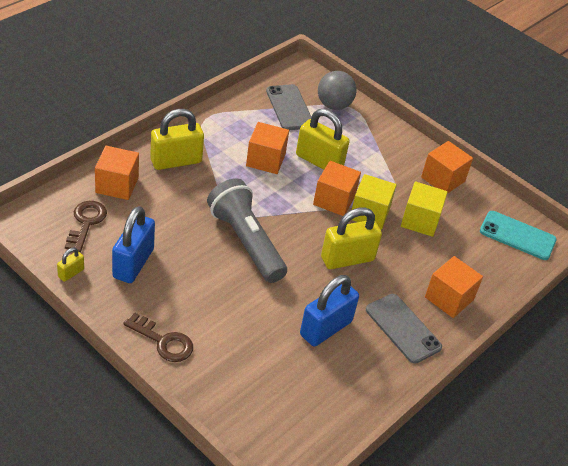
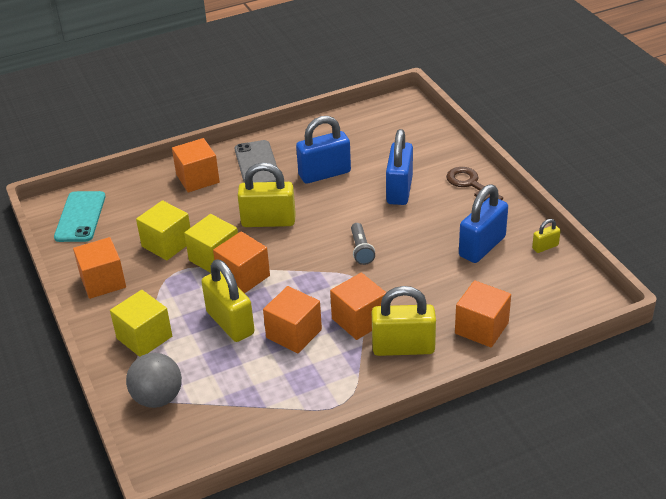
camera: 150 degrees left, 5 degrees down
brown key [65,201,107,252] -> none
grey flashlight [207,178,287,283] -> grey flashlight [351,223,375,265], size x0.45
grey phone [266,84,311,130] -> none
turquoise phone [480,211,557,260] -> turquoise phone turned 45 degrees clockwise [54,191,106,242]
none -> yellow cube [110,290,172,357]
none -> orange cube [330,273,387,340]
none -> blue padlock [386,129,413,205]

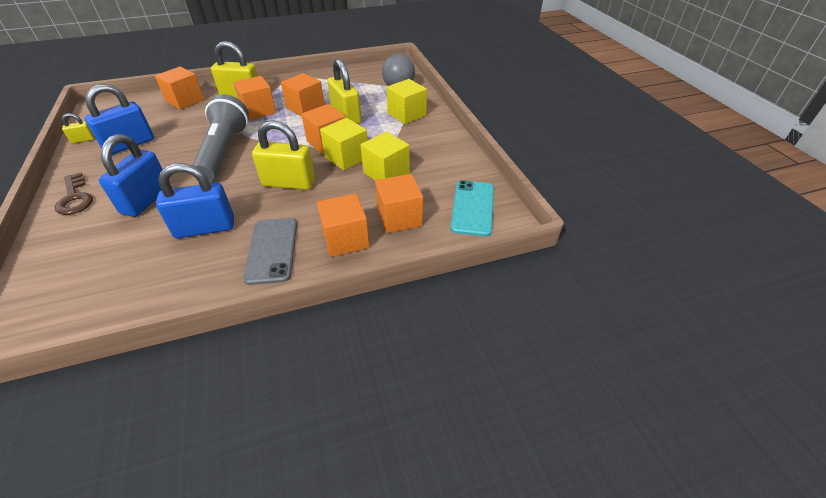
camera: 175 degrees left, 5 degrees up
orange cube [73,237,126,299] -> orange cube moved to [375,174,423,233]
grey flashlight [351,223,375,265] -> grey flashlight [193,94,249,182], size x2.20

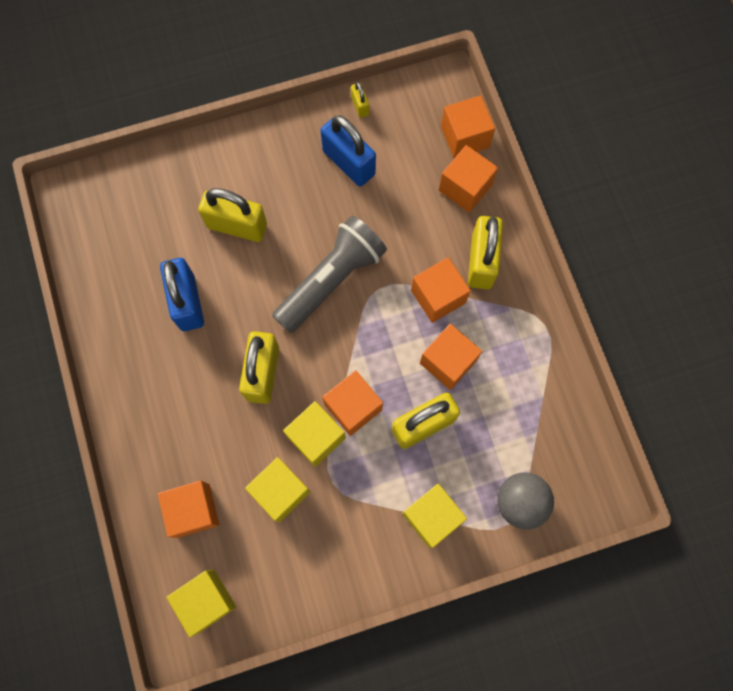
camera: 90 degrees right, 30 degrees up
brown key [55,172,93,215] -> none
blue padlock [99,134,163,217] -> yellow padlock [198,188,267,242]
grey flashlight [193,94,249,182] -> grey flashlight turned 45 degrees counterclockwise [272,216,387,333]
grey phone [243,218,297,285] -> none
orange cube [317,193,370,257] -> orange cube moved to [441,95,495,158]
turquoise phone [450,180,494,237] -> yellow cube [166,570,236,637]

